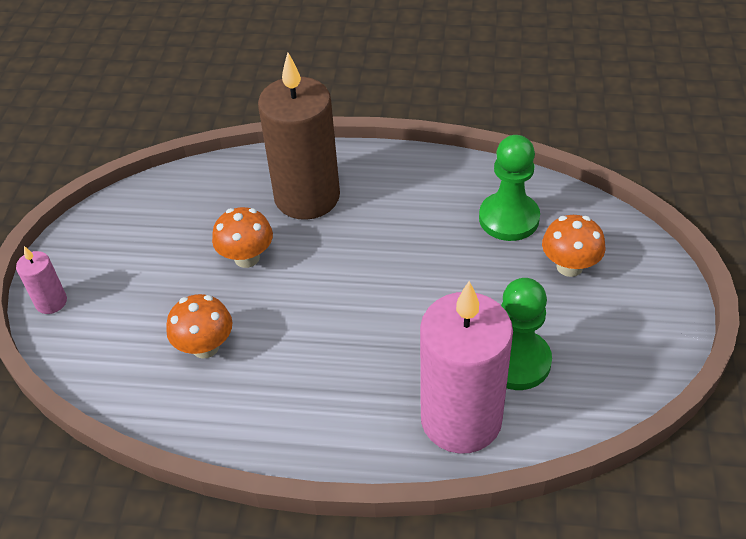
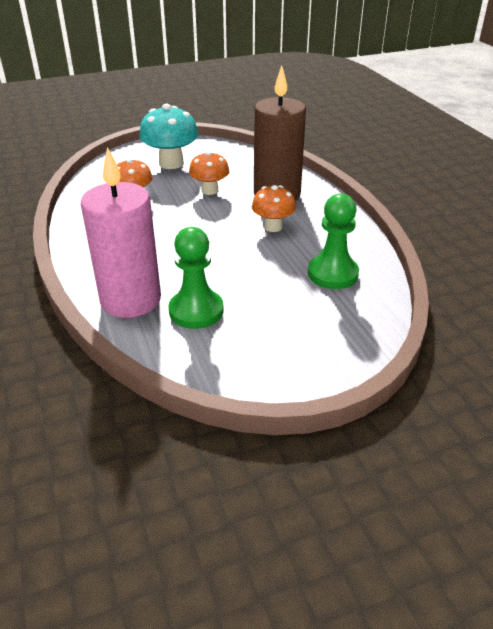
camera: 60 degrees right, 10 degrees down
pink candle [16,246,67,314] -> none
orange mushroom [542,215,605,277] -> orange mushroom moved to [252,185,296,232]
none -> turquoise mushroom [139,104,199,169]

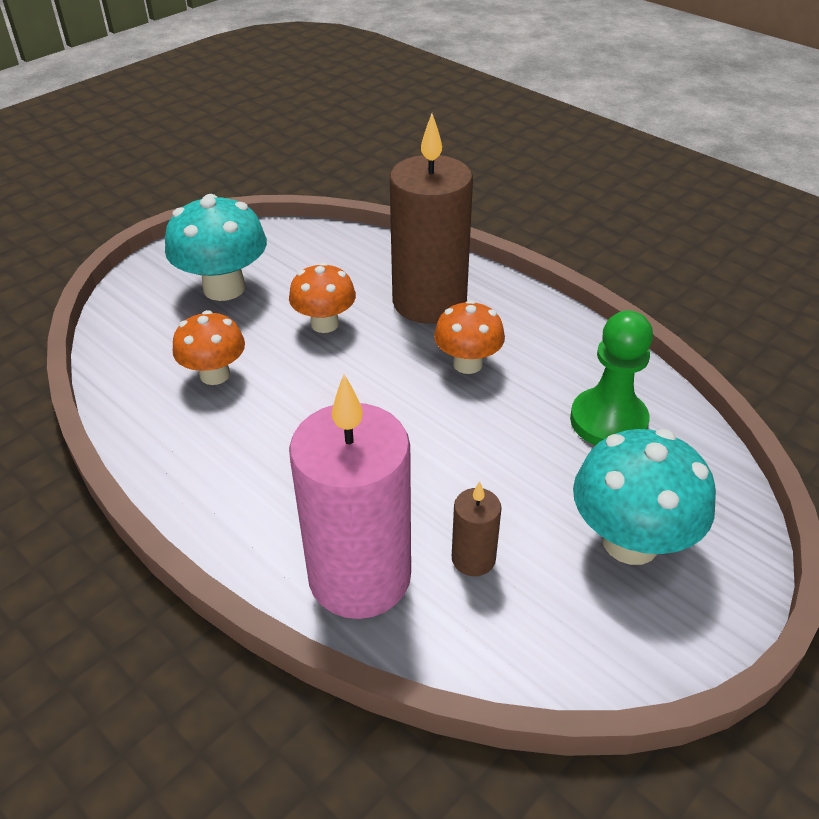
camera: 25 degrees left, 5 degrees up
green pawn [168,227,224,329] -> brown candle [452,481,502,576]
none -> turquoise mushroom [573,429,716,565]

